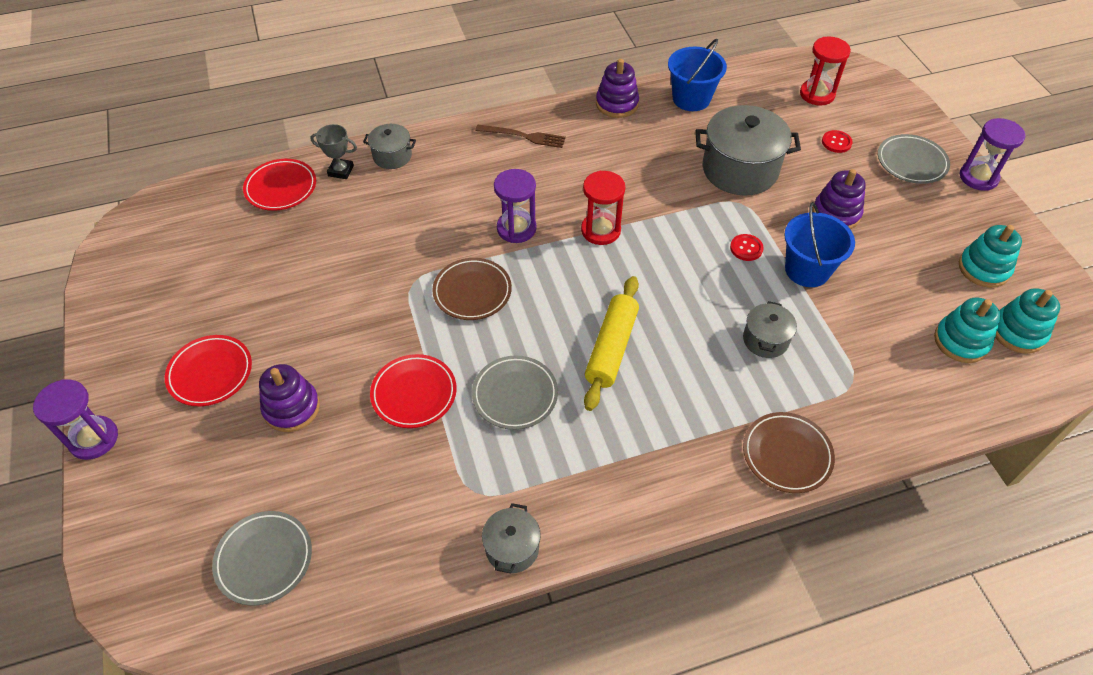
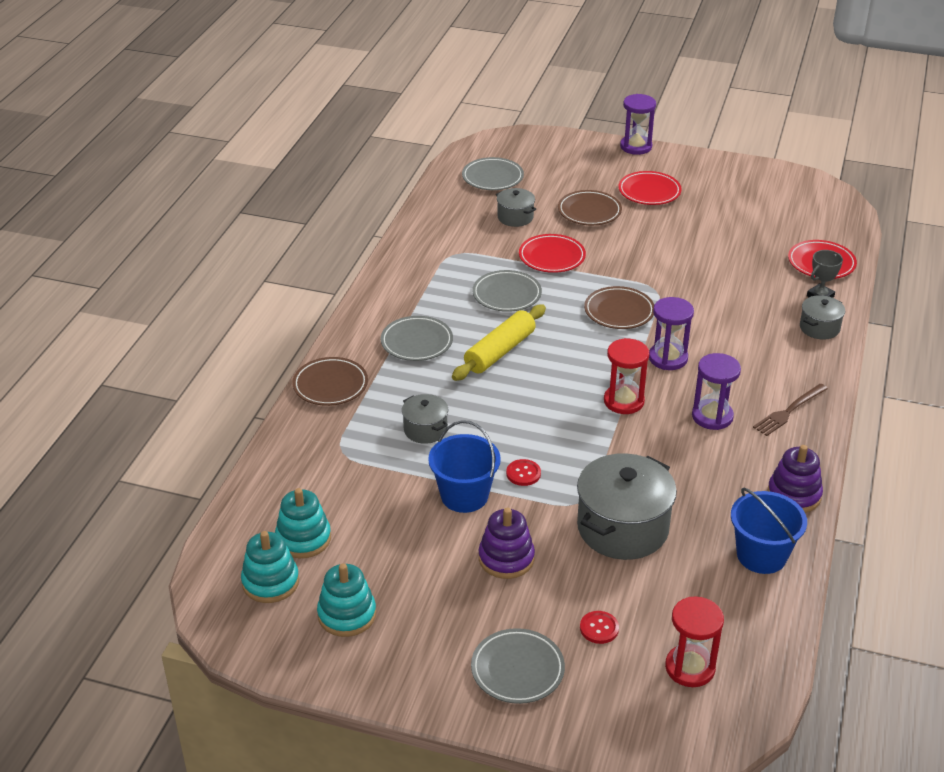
camera: 125 degrees right, 15 degrees down
purple stacking toy [259,364,320,432] -> brown plate [558,190,622,225]
grey pot [482,503,541,573] -> grey pot moved to [496,188,536,227]
yellow rolling pin [584,276,639,411] -> yellow rolling pin turned 75 degrees clockwise [452,304,546,381]
purple hourglass [960,118,1025,191] -> purple hourglass moved to [692,353,741,430]
none -> grey plate [381,316,453,361]

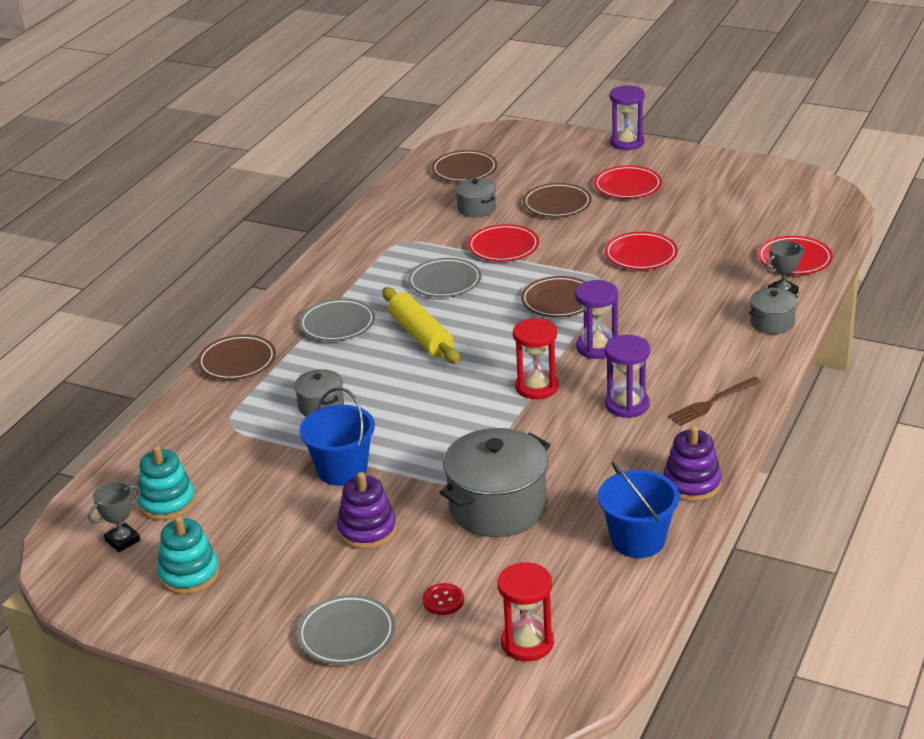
camera: 10 degrees right, 5 degrees down
turquoise stacking toy [241,531,299,603] -> grey trophy [88,481,141,552]
yellow rolling pin [452,304,546,381] -> yellow rolling pin turned 75 degrees counterclockwise [382,287,460,364]
grey plate [462,157,524,190] -> brown plate [432,150,497,182]
red button [506,459,541,486] -> none
none -> red plate [605,232,678,270]

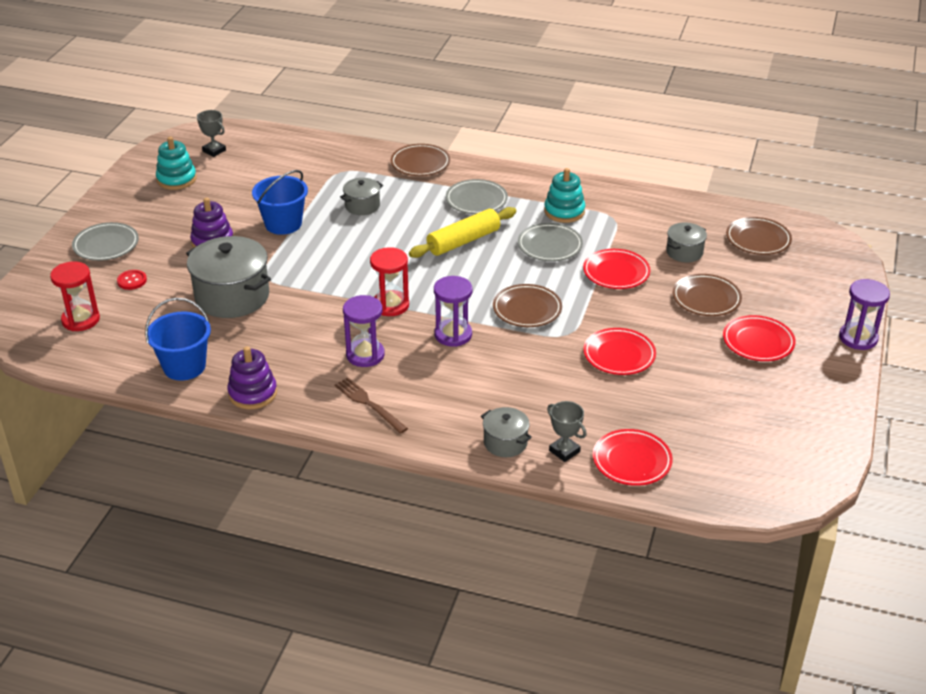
camera: 80 degrees right, 5 degrees up
turquoise stacking toy [137,445,196,520] -> turquoise stacking toy moved to [544,168,585,223]

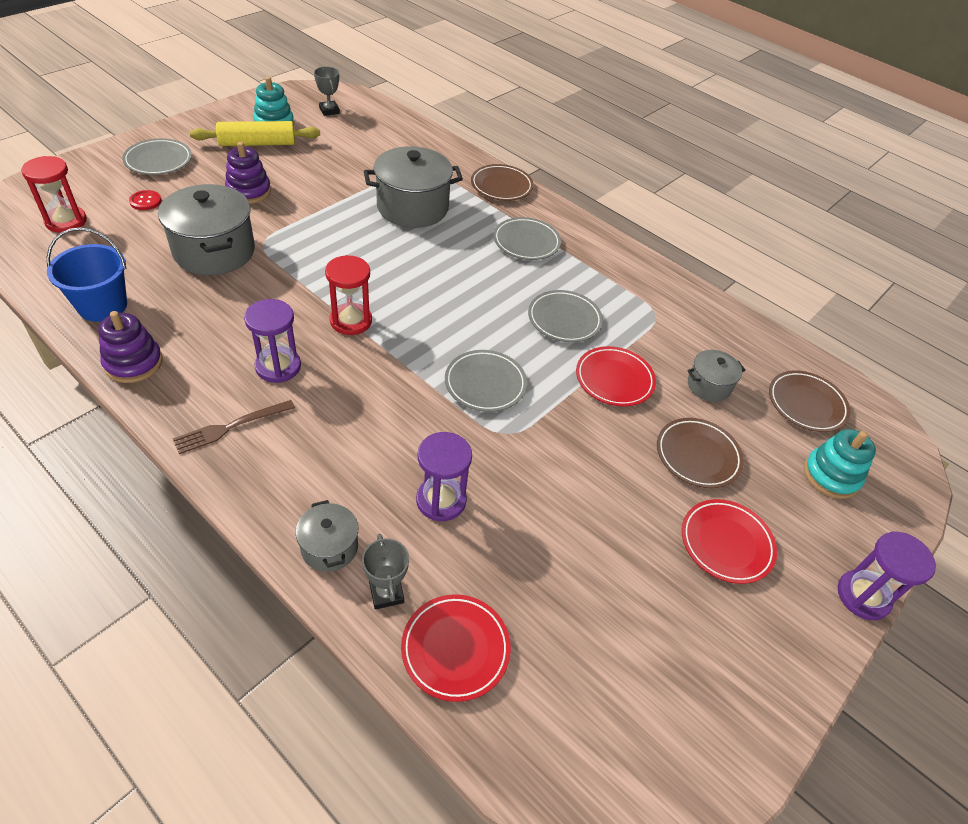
camera: 20 degrees right, 10 degrees up
blue bucket [252,170,308,235] -> none
brown fork [335,377,408,434] -> brown fork turned 105 degrees counterclockwise [173,400,295,454]
grey pot [340,178,383,215] -> grey pot [364,146,463,228], size x1.93
yellow rolling pin [409,207,516,258] -> yellow rolling pin moved to [190,121,320,146]
purple hourglass [434,276,472,347] -> purple hourglass moved to [416,432,472,521]
brown plate [493,284,562,327] -> grey plate [445,350,527,412]
turquoise stacking toy [544,168,585,223] -> turquoise stacking toy moved to [804,429,876,499]
red plate [583,328,656,375] -> none

